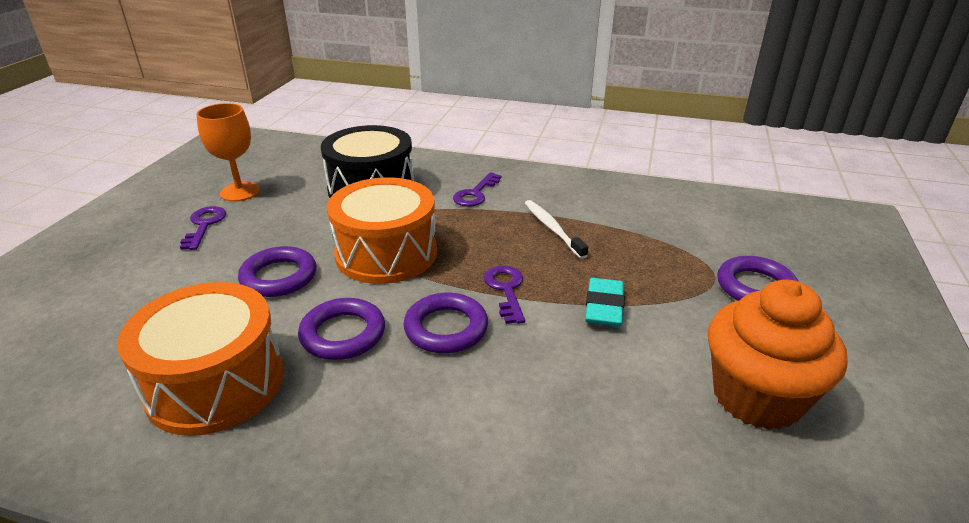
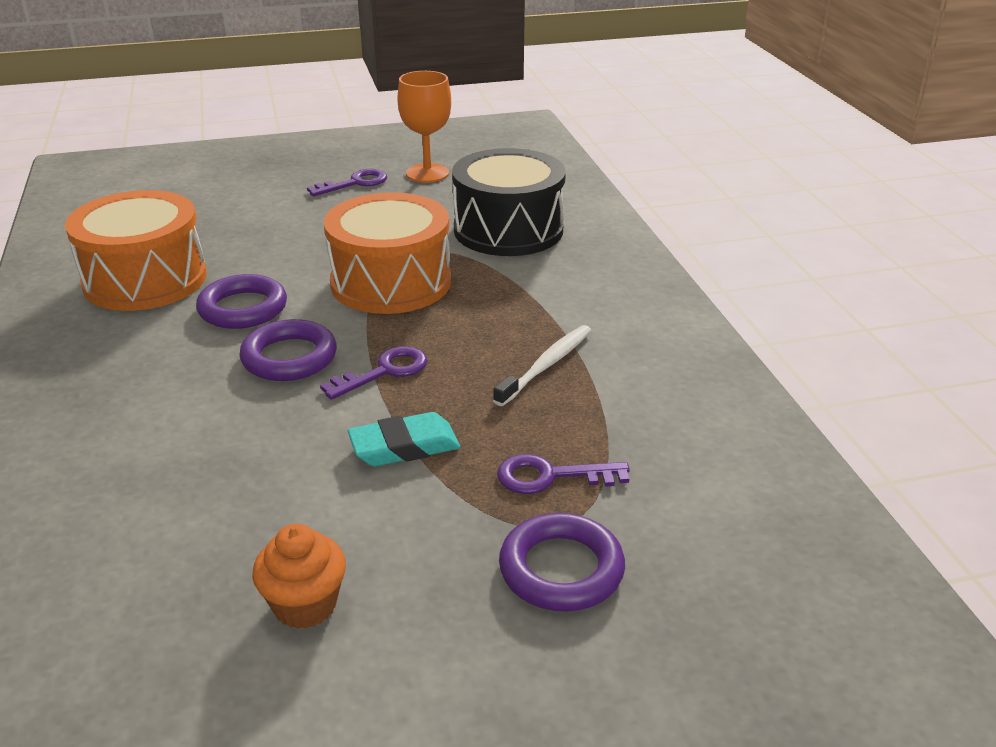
camera: 60 degrees right, 0 degrees up
purple ring [238,246,317,297] -> none
purple key [453,172,501,207] -> purple key moved to [497,454,630,494]
orange cupcake [708,279,848,430] -> orange cupcake [252,524,346,629], size x0.54

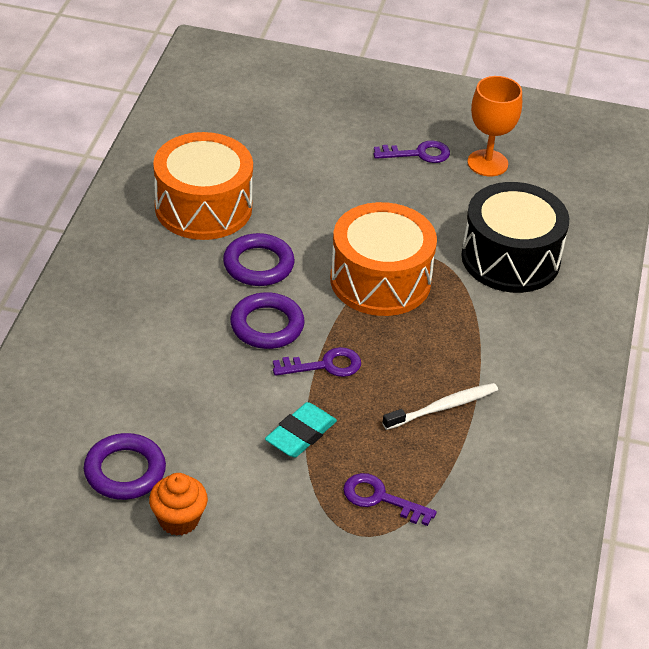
camera: 25 degrees right, 10 degrees up
turquoise eraser [348,412,460,466] -> turquoise eraser turned 60 degrees counterclockwise [265,402,337,458]
purple ring [499,513,625,612] -> purple ring moved to [84,433,166,500]

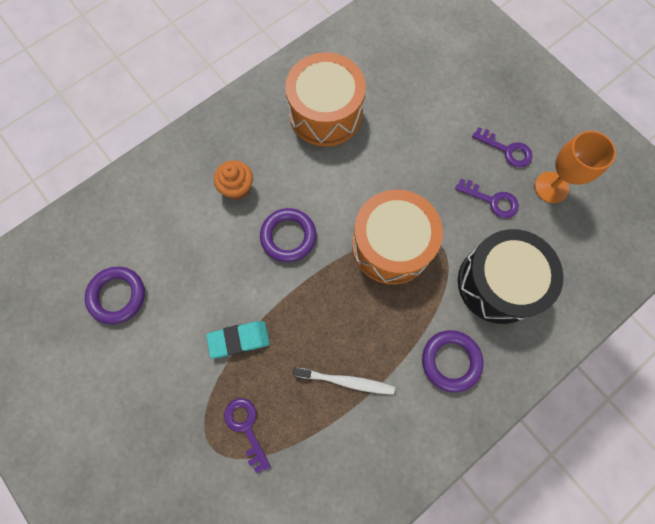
camera: 40 degrees right, 30 degrees up
orange cupcake [149,473,208,536] -> orange cupcake moved to [214,160,253,200]
purple ring [223,233,295,286] -> purple ring moved to [422,330,483,393]
purple key [273,347,361,377] -> purple key moved to [455,178,519,218]

